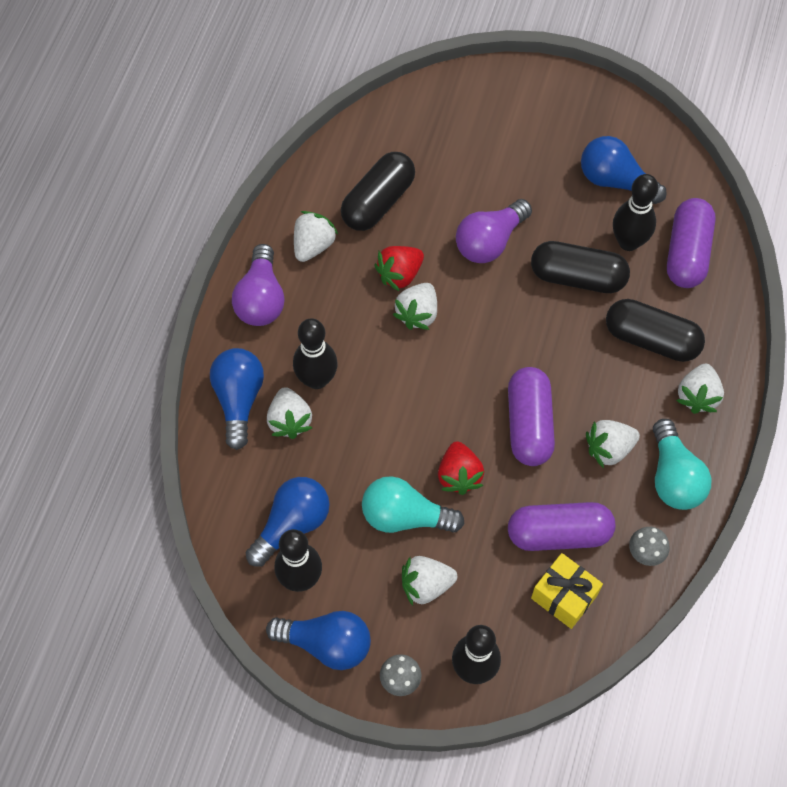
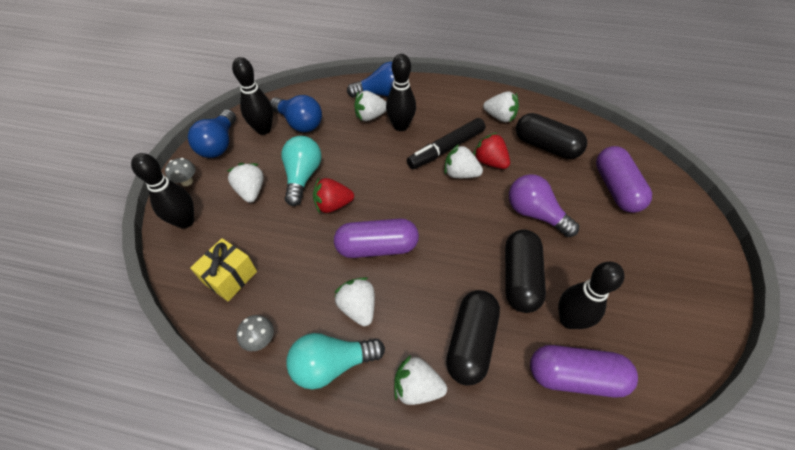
camera: 85 degrees right, 10 degrees down
purple light bulb [232,244,285,326] -> none
purple capsule [508,502,615,551] -> purple capsule moved to [596,146,652,213]
blue light bulb [581,136,667,204] -> none
none -> black marker [407,118,485,169]

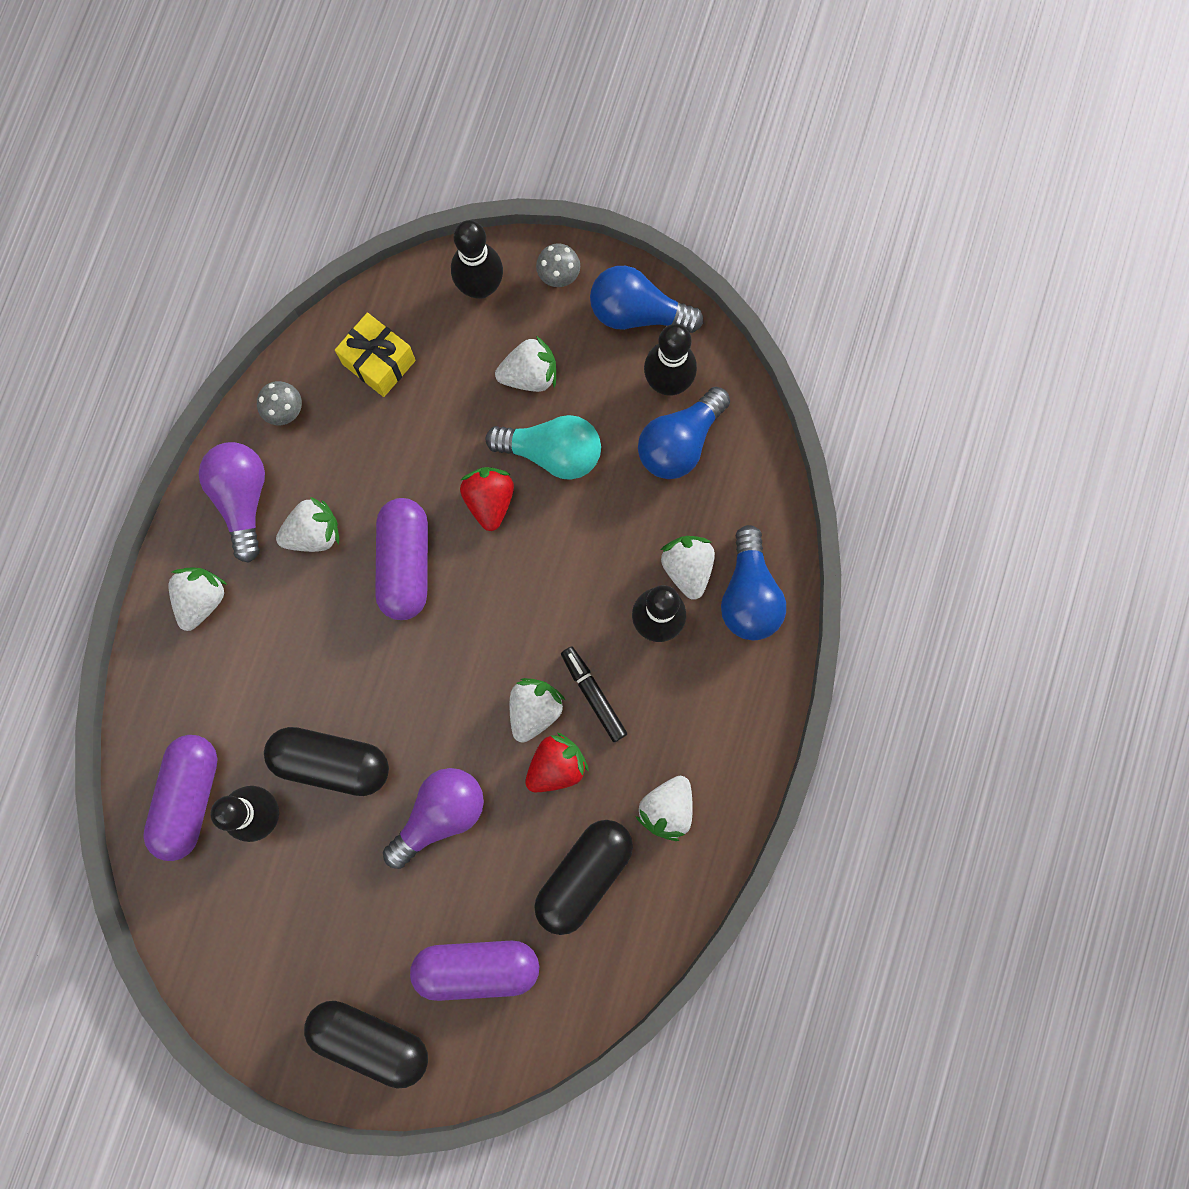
camera: 95 degrees right, 25 degrees up
turquoise light bulb [286,333,385,389] -> purple light bulb [199,442,265,563]
black marker [407,118,485,169] -> black marker [561,647,627,742], size x0.65
black capsule [446,290,500,386] -> black capsule moved to [304,1001,428,1088]

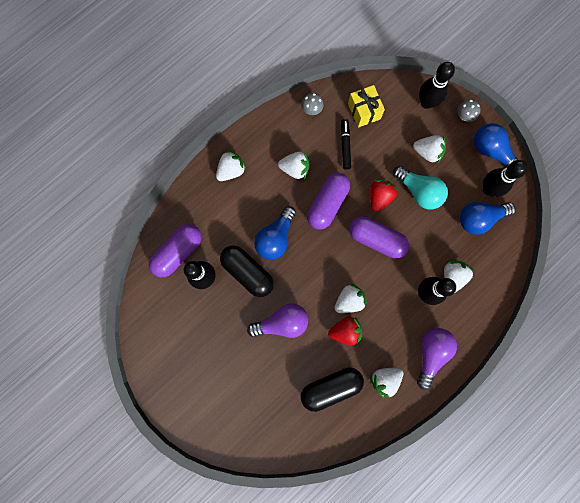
camera: 30 degrees right, 0 degrees up
purple light bulb [199,442,265,563] -> purple light bulb moved to [417,328,457,390]
black capsule [304,1001,428,1088] -> none
purple capsule [410,941,539,1001] -> purple capsule moved to [349,216,409,258]
black marker [561,647,627,742] -> black marker moved to [341,119,351,170]
blue light bulb [721,525,786,640] -> blue light bulb moved to [254,206,296,260]

